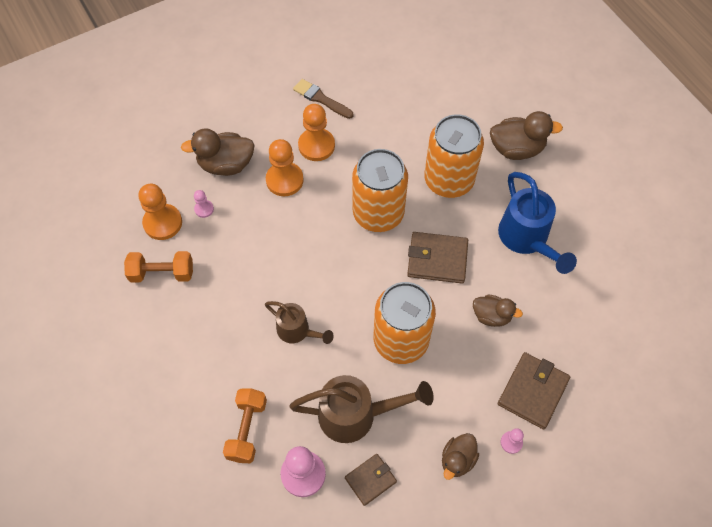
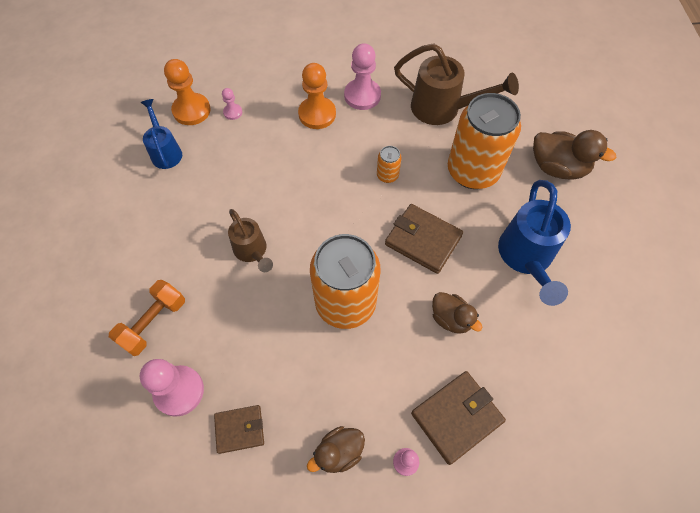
camera: 25 degrees right, 0 degrees up
orange dumbbell [124,251,193,283] -> blue watering can [140,99,182,169]
brown duck [181,129,255,176] -> none
brown watering can [290,375,434,443] -> brown watering can moved to [394,43,519,125]
brown brush [293,79,353,119] -> none
orange pawn [298,104,335,161] -> pink pawn [344,43,381,110]
orange can [352,149,408,232] -> orange can [377,146,401,183], size x0.41

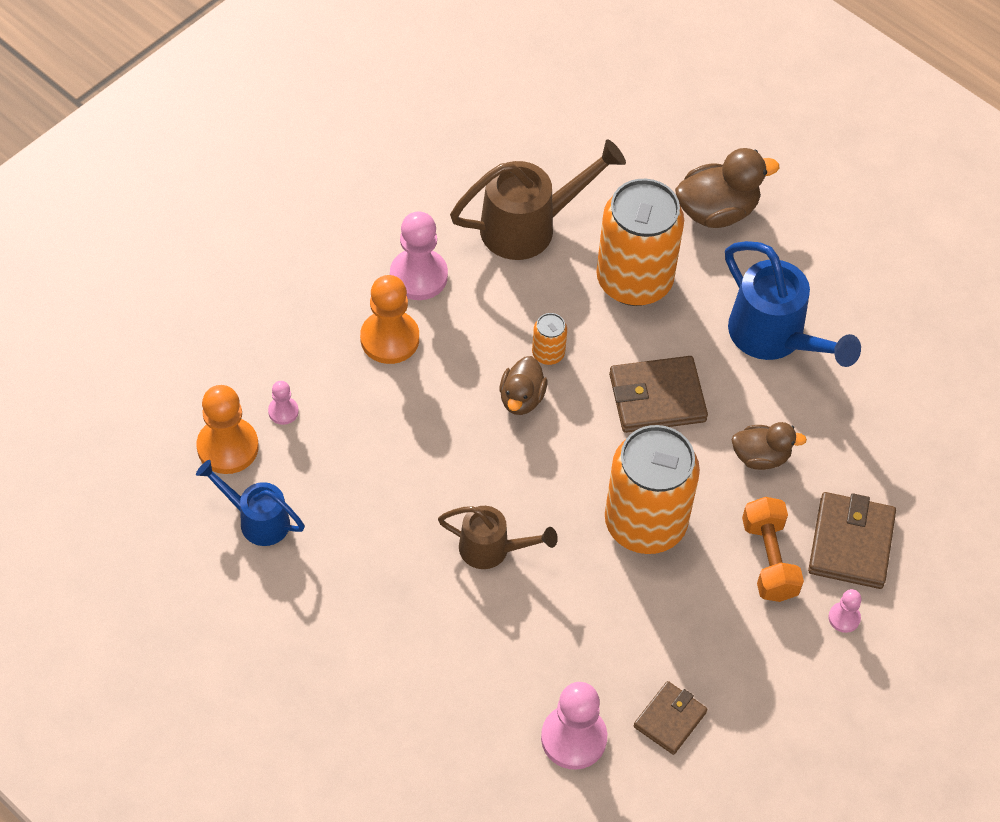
camera: 45 degrees left, 5 degrees down
orange dumbbell [109,280,185,356] -> orange dumbbell moved to [742,497,804,602]
brown duck [307,426,365,473] -> brown duck moved to [499,356,547,415]

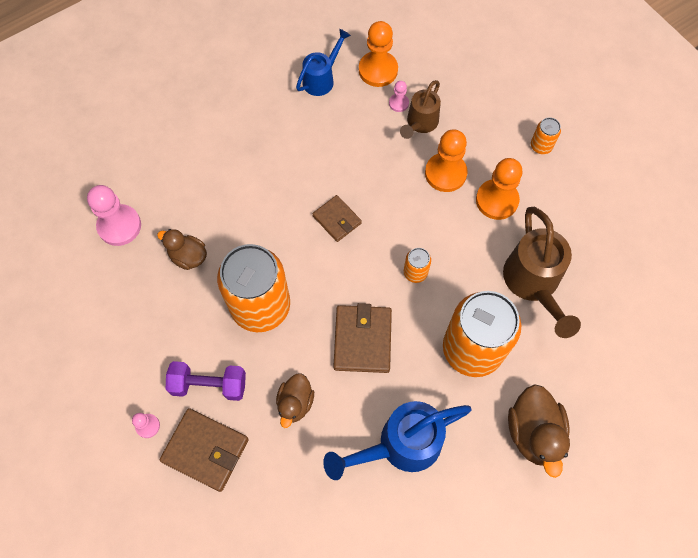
camera: 105 degrees right, 10 degrees up
pink pawn [390,212,448,300] -> orange pawn [476,158,522,220]
brown watering can [438,506,558,569] -> brown watering can moved to [400,80,441,139]
brown duck [499,356,547,415] -> brown duck moved to [157,229,207,270]
brown wallet [634,681,708,755] -> brown wallet moved to [312,195,362,242]
orange dumbbell [742,497,804,602] -> purple dumbbell [166,361,246,401]
none -> orange can [531,117,561,154]

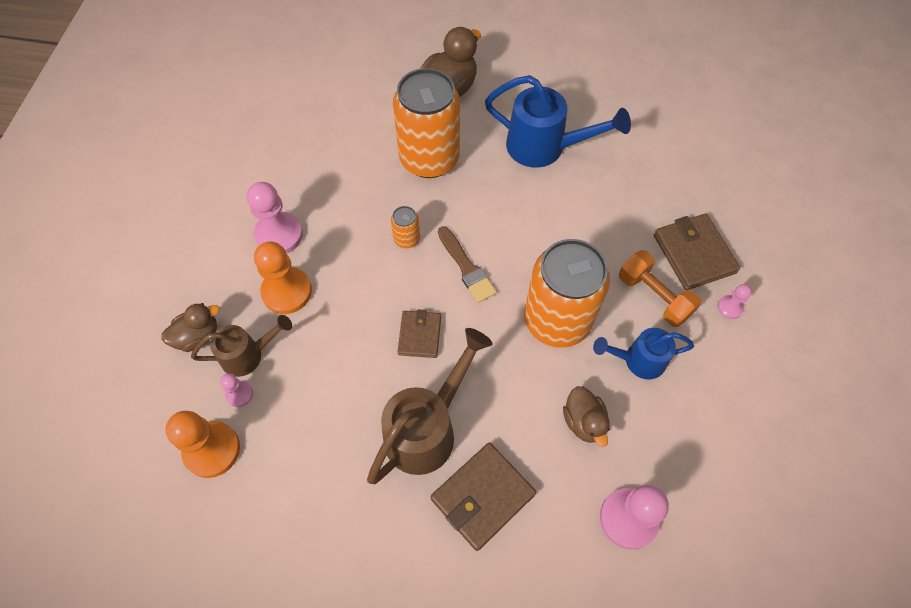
camera: 135 degrees left, 5 degrees down
purple dumbbell [166,361,246,401] -> orange dumbbell [619,250,701,327]
brown duck [276,373,314,428] -> brown duck moved to [161,303,220,352]
blue watering can [296,29,351,96] -> blue watering can moved to [593,328,694,379]
brown wallet [333,303,392,373] -> brown wallet moved to [431,443,536,551]
orange pawn [476,158,522,220] -> pink pawn [247,182,303,254]
brown watering can [503,207,581,338] -> brown watering can moved to [367,328,492,484]
orange can [531,117,561,154] -> none
none -> brown brush [438,226,497,303]

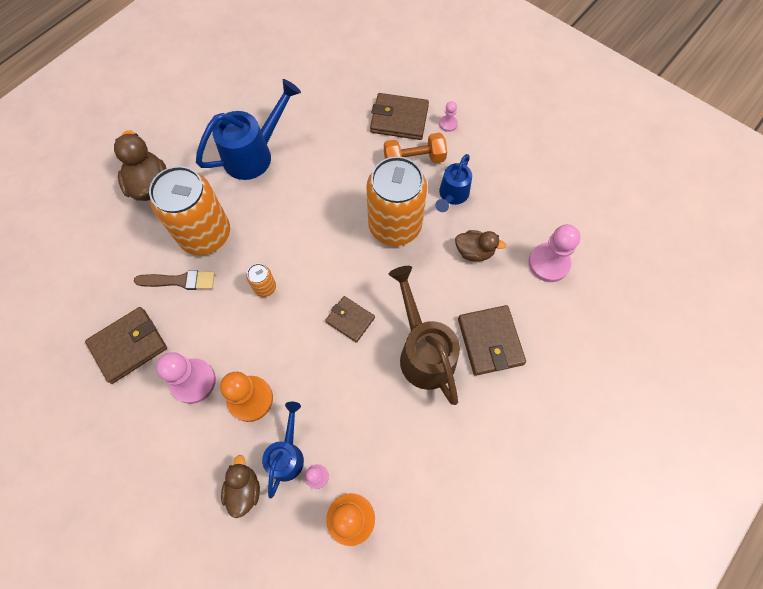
camera: 60 degrees left, 5 degrees up
brown watering can [191,315,292,377] -> blue watering can [262,401,304,498]
brown brush [438,226,497,303] -> brown brush moved to [134,270,215,290]
none -> brown wallet [85,307,167,384]

